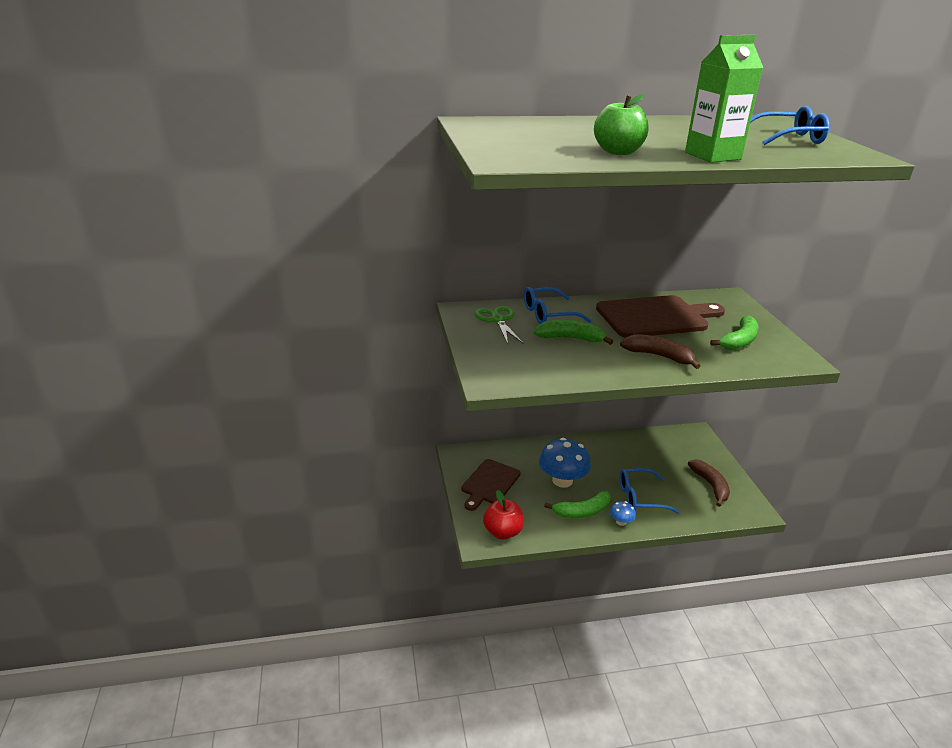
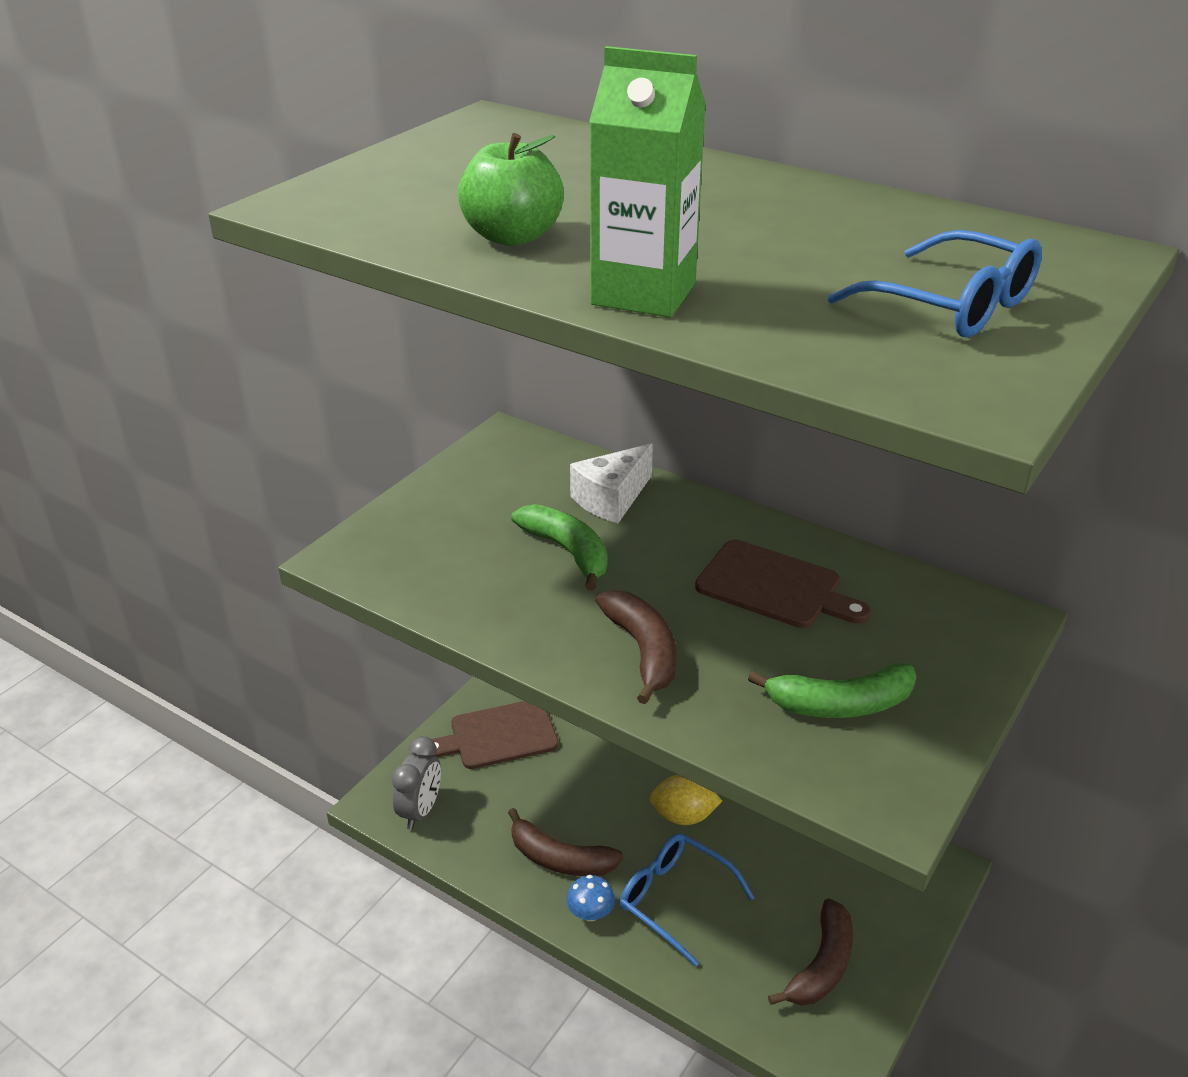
camera: 45 degrees right, 5 degrees up
green scissors [475,306,523,344] -> none
red apple [483,490,524,539] -> grey clock [392,736,441,830]
blue glasses [524,287,591,324] -> white cheese [570,444,653,523]
blue mushroom [539,438,591,488] -> none
green banana [544,491,611,518] -> brown banana [508,808,623,876]
brown cutting board [596,295,725,338] -> brown cutting board [695,540,871,628], size x0.64
none -> yellow lemon [650,775,722,825]

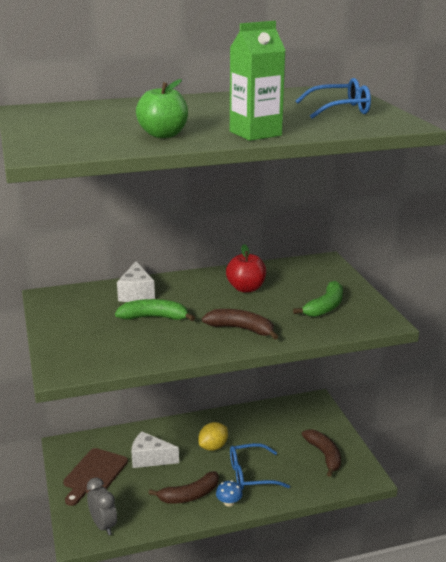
camera: 50 degrees left, 10 degrees down
brown cutting board [695,540,871,628] -> red apple [226,244,266,293]
none -> white cheese [132,432,179,468]

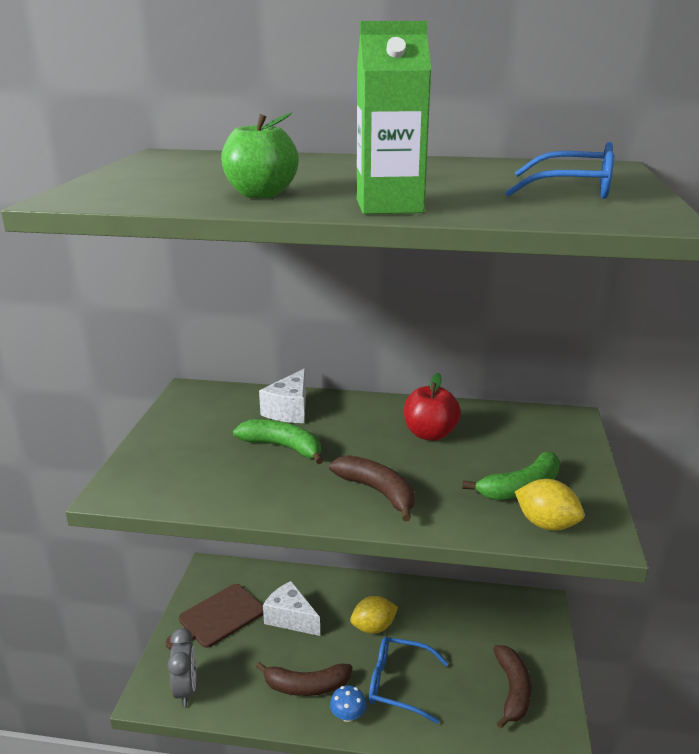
camera: 25 degrees right, 0 degrees up
none -> yellow lemon [515,479,584,531]

